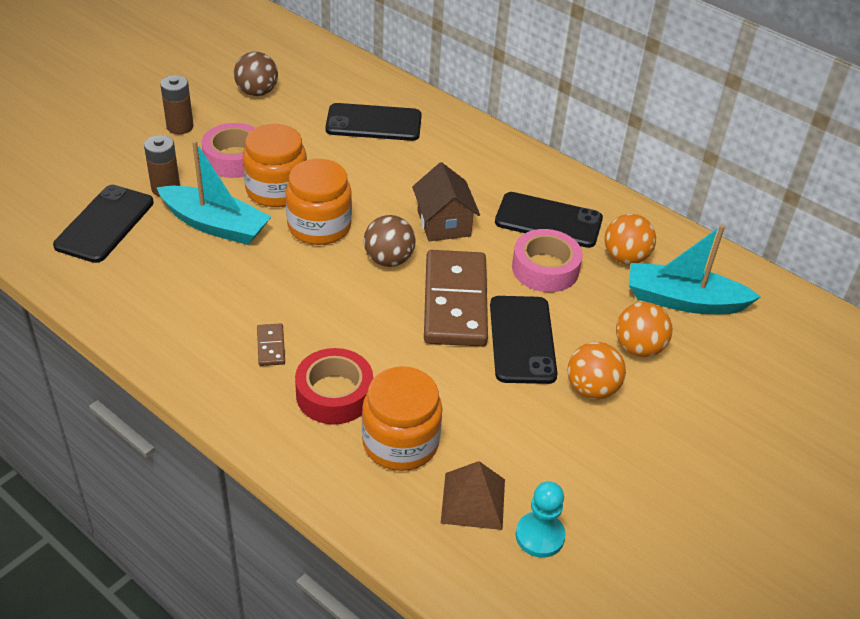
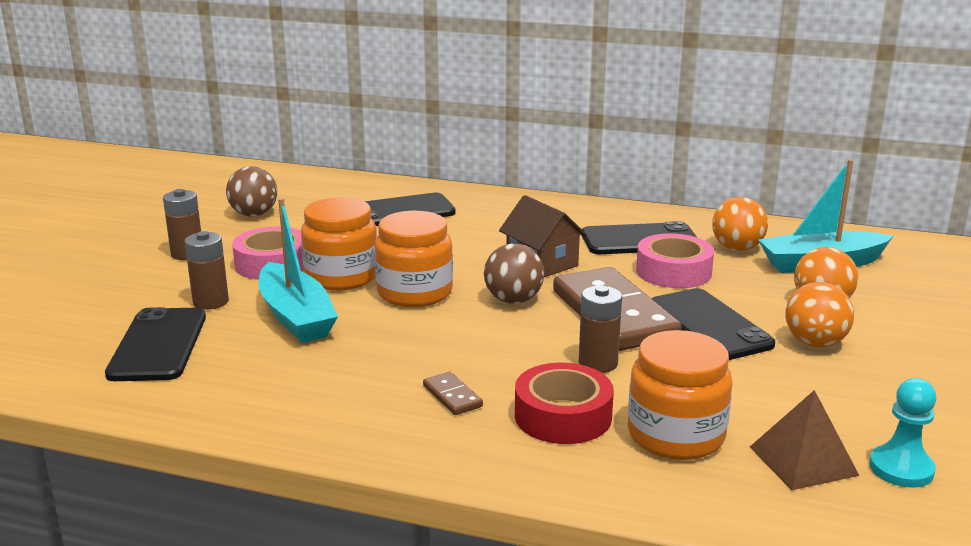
camera: 20 degrees left, 20 degrees down
turquoise boat [156,140,271,245] -> turquoise boat turned 60 degrees clockwise [258,198,338,343]
none -> brown battery [579,286,622,373]

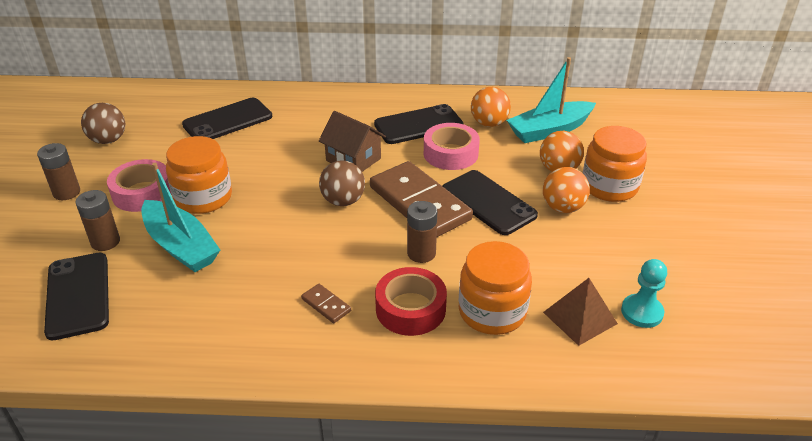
camera: 15 degrees left, 15 degrees up
orange jar [375,211,453,307] -> orange jar moved to [583,126,647,202]

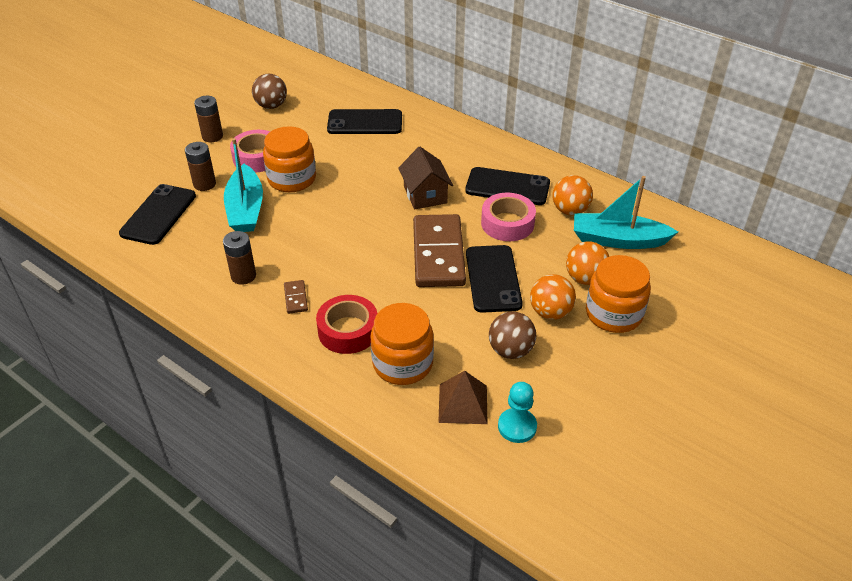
camera: 35 degrees right, 5 degrees up
brown ball [319,160,365,206] -> brown ball moved to [489,311,536,359]
brown battery [407,201,437,263] -> brown battery moved to [223,231,256,285]

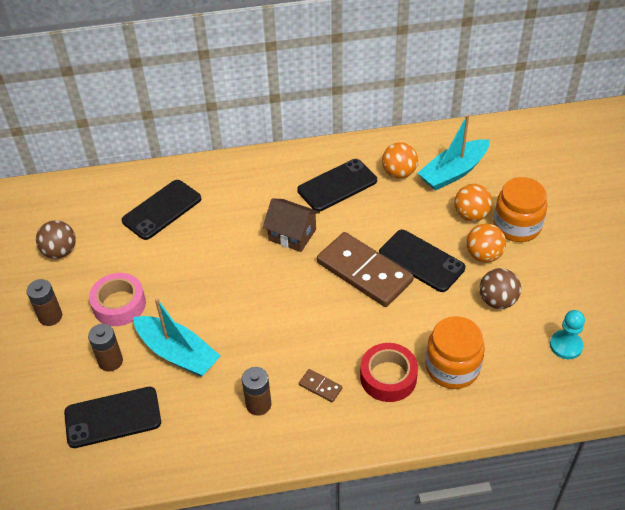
camera: 45 degrees left, 5 degrees up
black phone [119,184,196,245] -> black phone turned 75 degrees counterclockwise [64,387,161,448]
orange jar [263,126,316,192] -> none
brown pyramid [438,371,487,424] -> none
pink tape [481,193,536,241] -> none

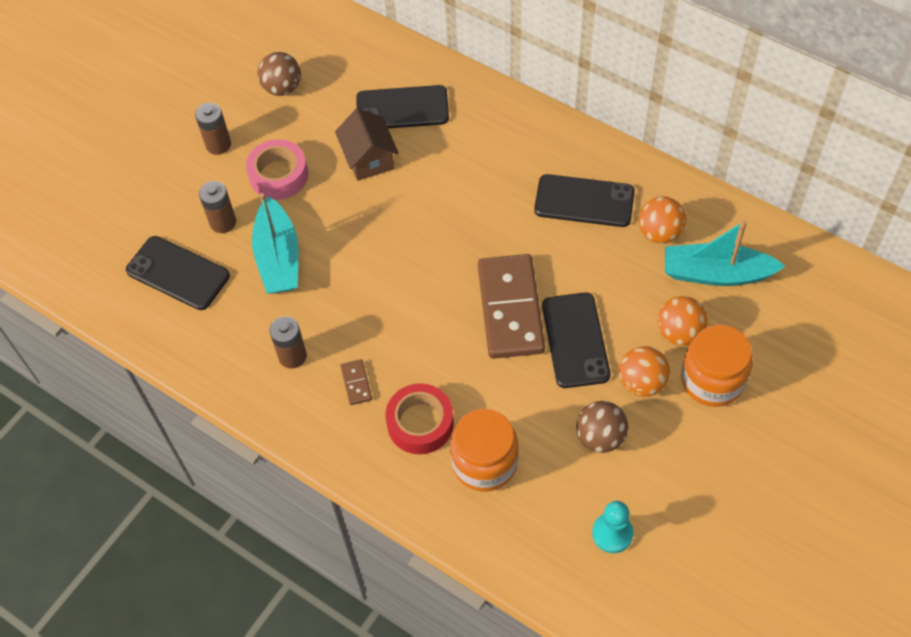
camera: 45 degrees right, 10 degrees up
brown house [263,198,320,252] -> brown house moved to [335,108,399,181]

